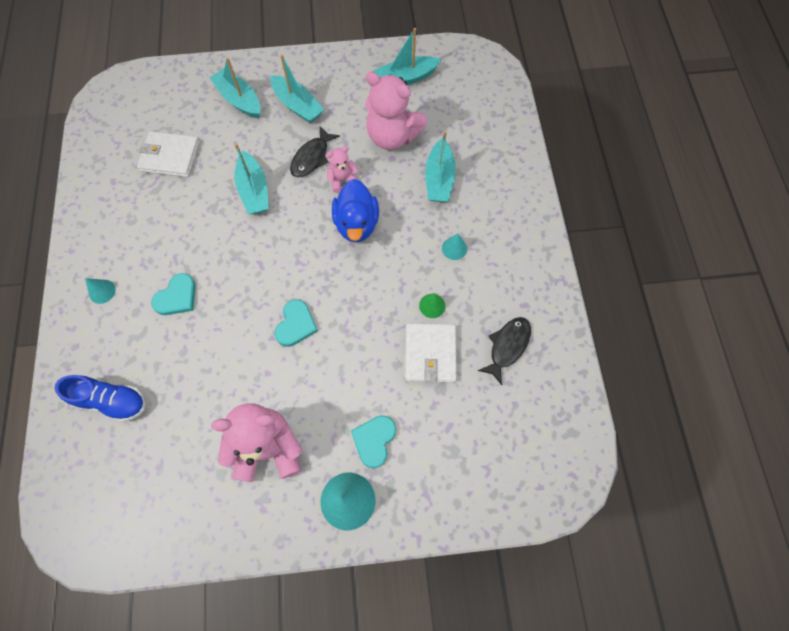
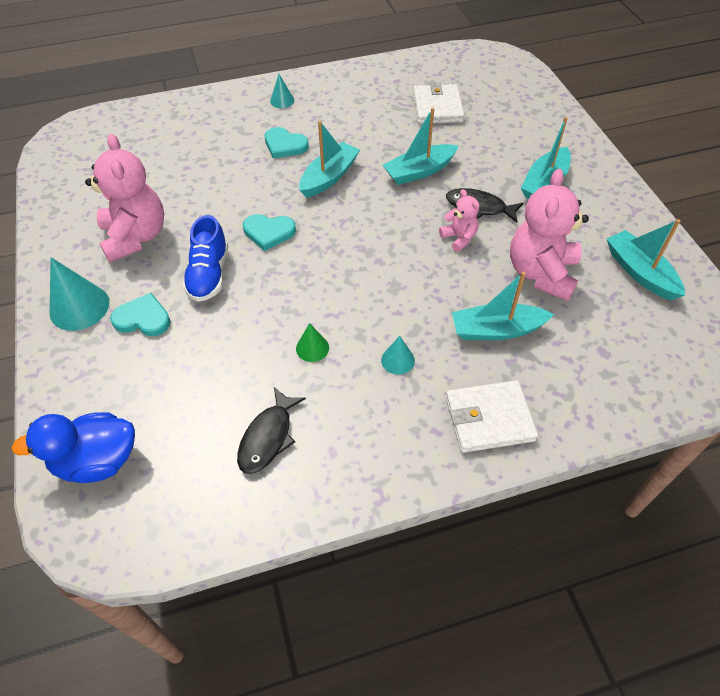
camera: 80 degrees right, 15 degrees down
blue shoe [54,375,146,422] -> blue shoe moved to [183,215,228,302]
turquoise boat [209,57,260,119] -> turquoise boat moved to [299,121,360,198]
blue duck [332,179,379,242] -> blue duck moved to [11,413,135,483]
white wallet [405,323,457,383] -> white wallet moved to [445,380,538,453]
black fish [478,317,531,385] -> black fish turned 90 degrees clockwise [237,387,306,474]

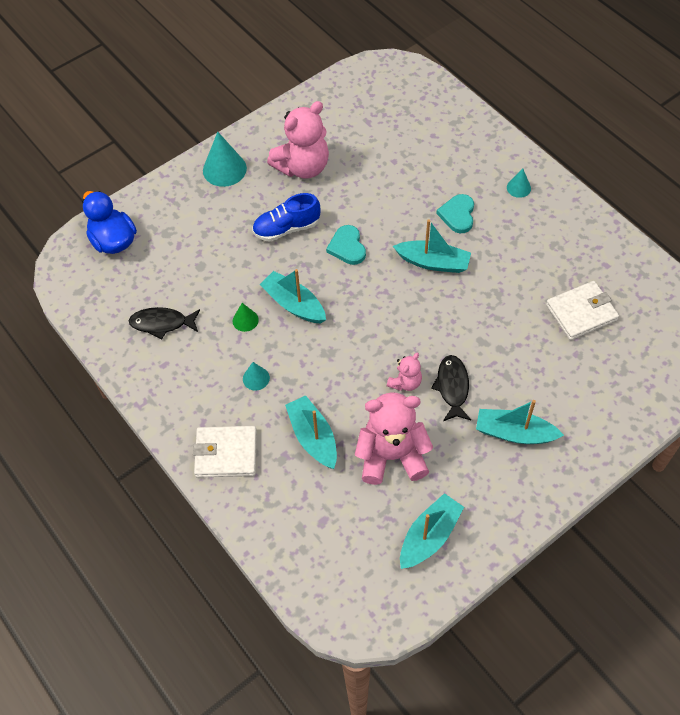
camera: 70 degrees right, 5 degrees up
turquoise heart [110,293,171,336] -> none
turquoise boat [383,107,458,185] -> turquoise boat moved to [259,269,326,323]
white wallet [445,380,538,453] -> white wallet turned 60 degrees counterclockwise [193,426,257,478]

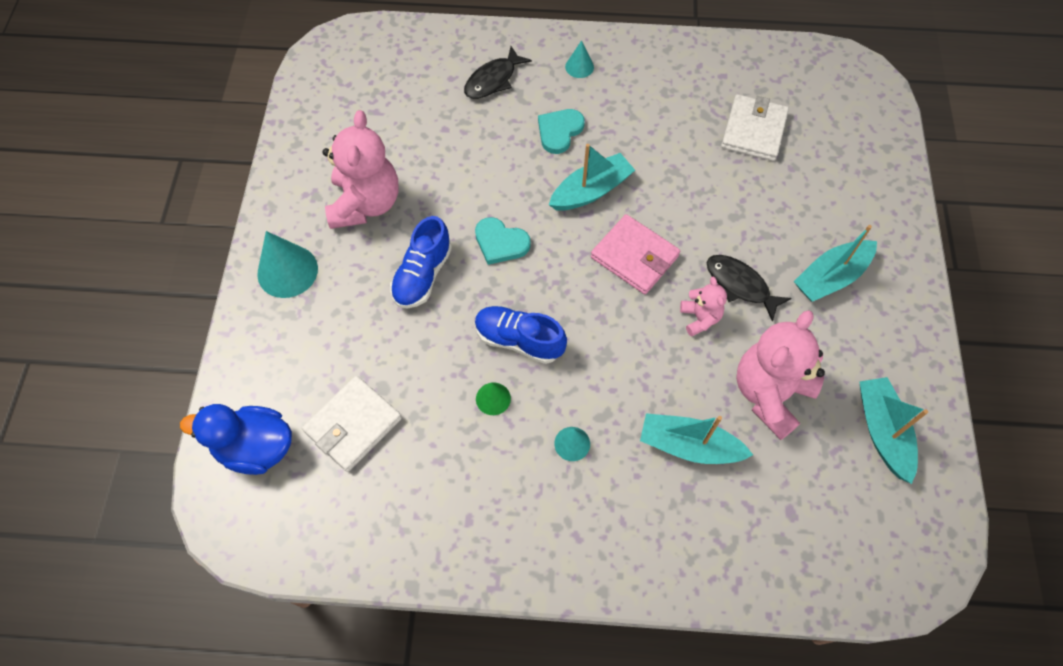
camera: 50 degrees left, 5 degrees up
black fish [129,307,200,339] -> black fish moved to [464,46,532,99]
white wallet [193,426,257,478] -> white wallet moved to [302,376,402,472]
turquoise boat [259,269,326,323] -> blue shoe [475,306,567,364]
turquoise heart [436,194,474,233] -> turquoise heart turned 75 degrees clockwise [538,109,585,154]
none -> pink wallet [591,214,680,294]

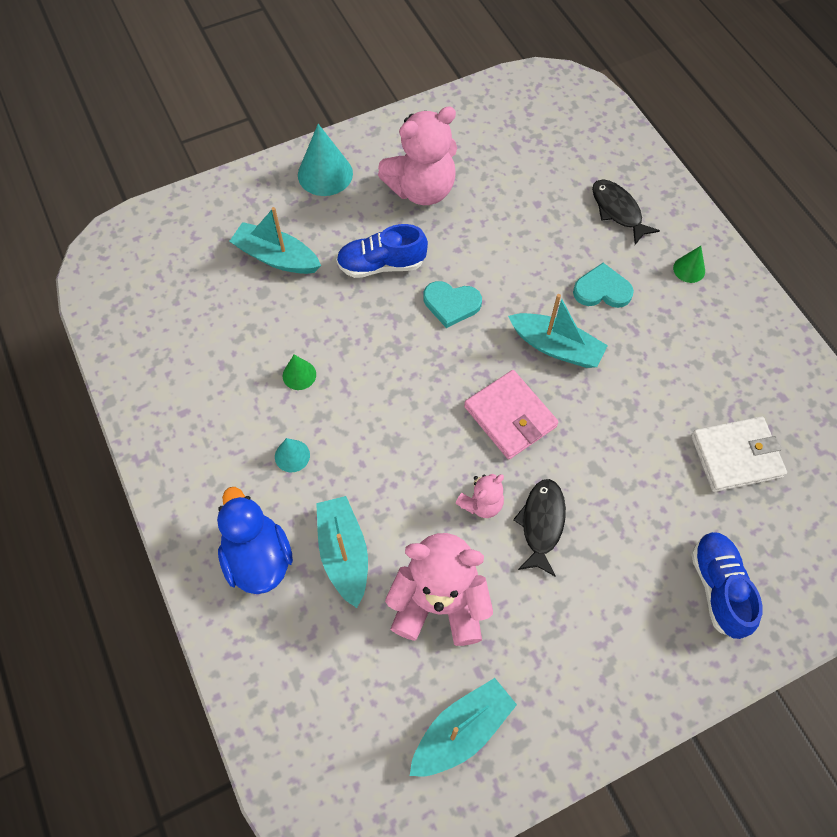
camera: 60 degrees right, 0 degrees up
blue duck [180,404,292,475] -> blue duck moved to [217,487,293,594]
white wallet [302,376,402,472] -> none
black fish [464,46,532,99] -> black fish turned 45 degrees clockwise [592,179,660,245]
turquoise heart [475,217,531,265] -> turquoise heart turned 75 degrees counterclockwise [424,281,482,328]
blue shoe [475,306,567,364] -> blue shoe moved to [691,532,763,639]
turquoise cone [565,40,594,78] -> green cone [673,246,705,283]
pink wallet [591,214,680,294] -> pink wallet turned 45 degrees counterclockwise [464,370,559,459]
turquoise boat [794,225,877,302] -> turquoise boat moved to [229,207,321,274]

